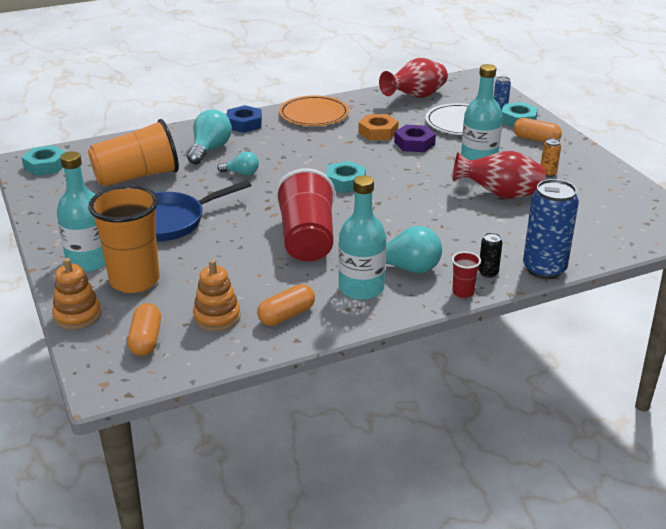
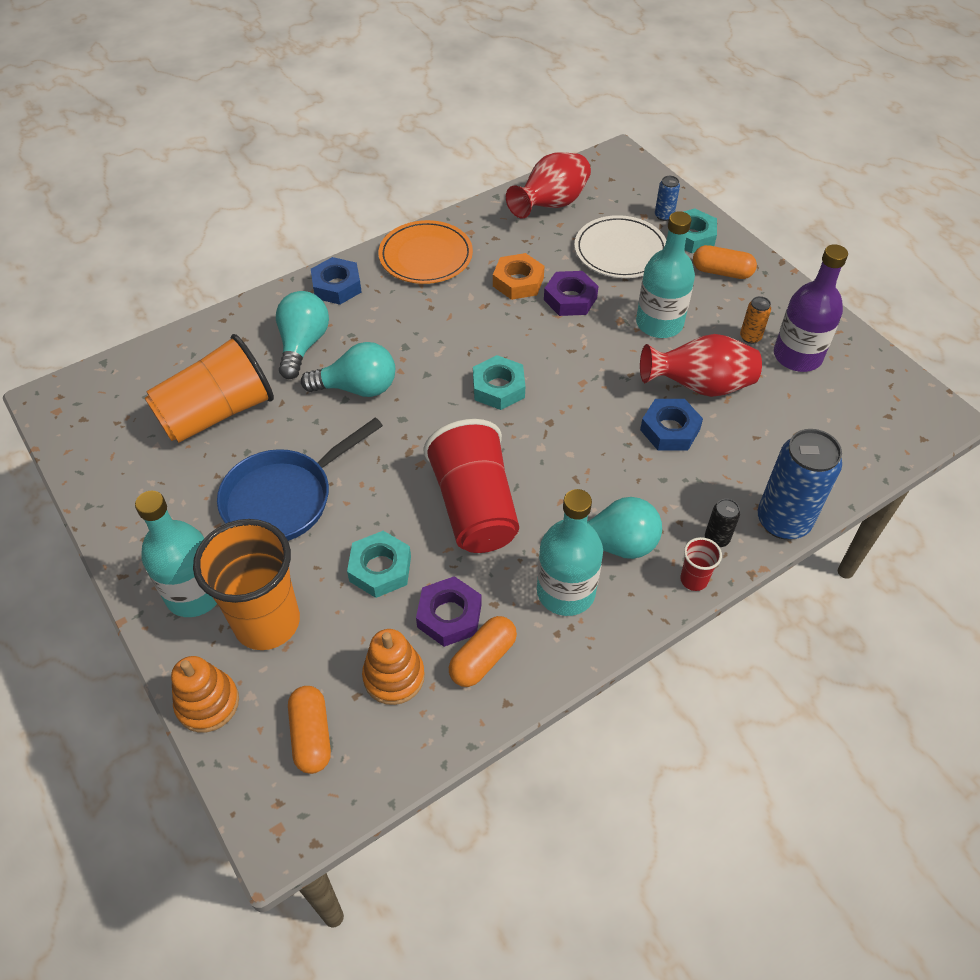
camera: 10 degrees left, 20 degrees up
turquoise nut [22,145,66,176] -> turquoise nut moved to [347,531,411,598]
turquoise light bulb [217,151,259,176] -> turquoise light bulb [301,342,395,397], size x1.68
none -> purple nut [416,576,482,647]
none -> blue nut [640,399,703,450]
none -> purple bottle [774,244,848,372]

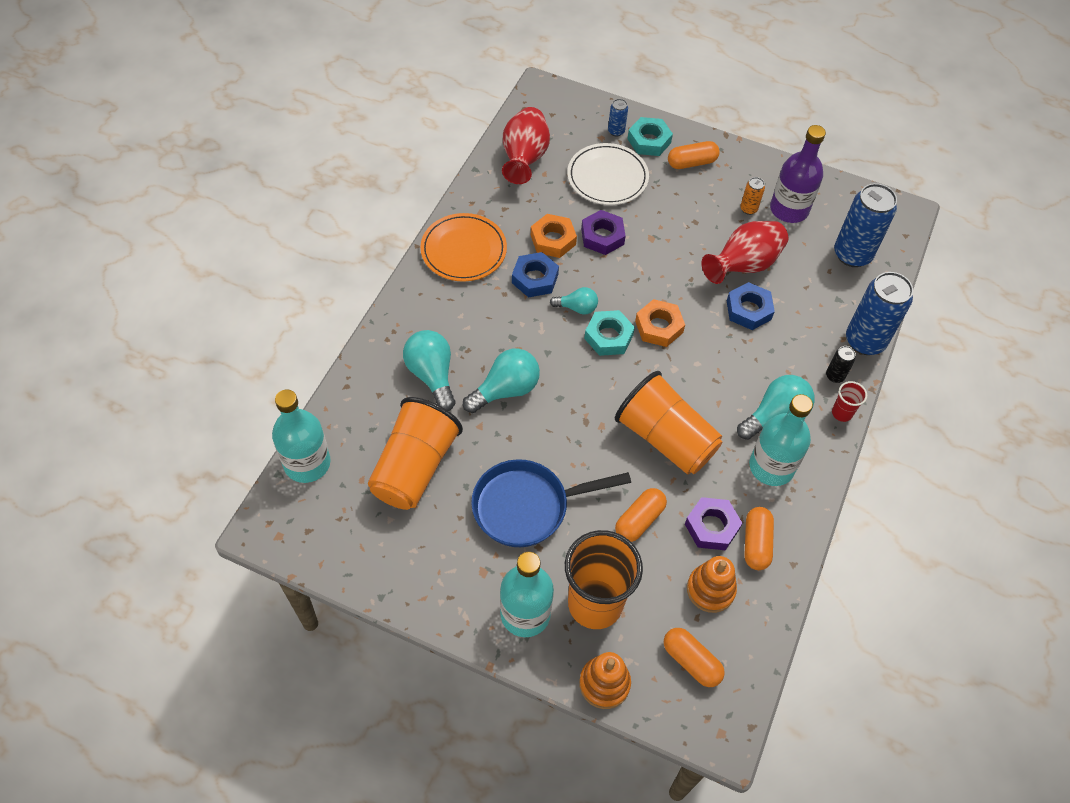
camera: 35 degrees left, 5 degrees up
blue pan [217,418,383,541] -> blue pan turned 60 degrees clockwise [471,459,631,547]
blue nut [311,257,362,305] -> blue nut moved to [512,252,559,297]
turquoise nut [347,531,411,598] -> orange capsule [615,488,667,542]
red cup [423,419,519,553] -> orange cup [615,371,723,475]
turquoise bottle [636,211,695,338] -> turquoise bottle moved to [272,389,330,483]
none -> turquoise light bulb [550,287,598,315]
none -> orange nut [635,299,685,347]
none -> blue can [834,183,897,267]

